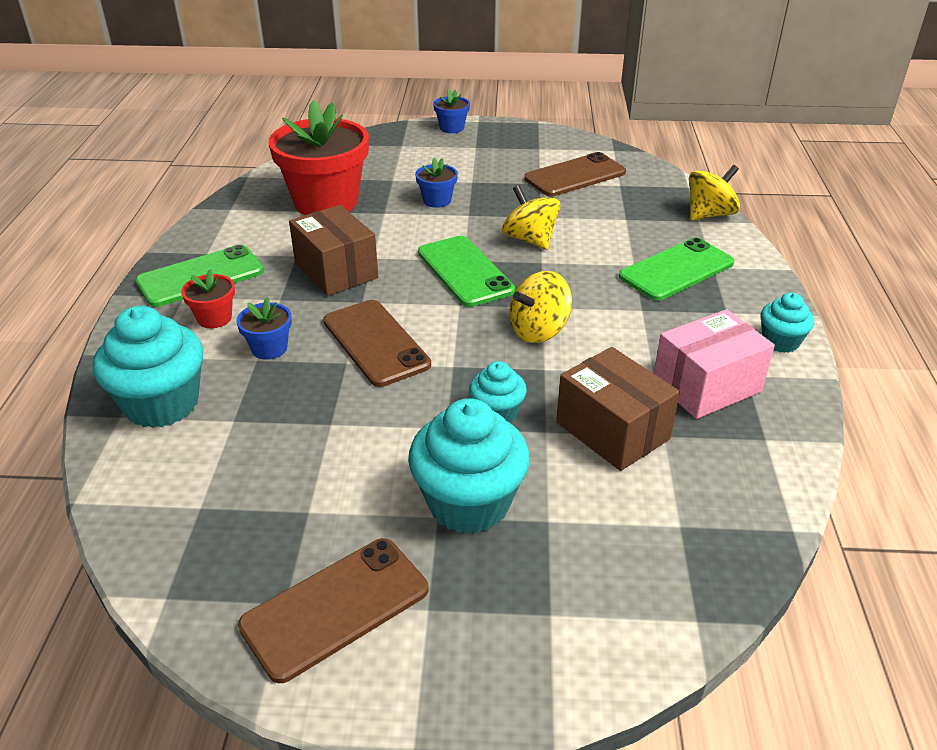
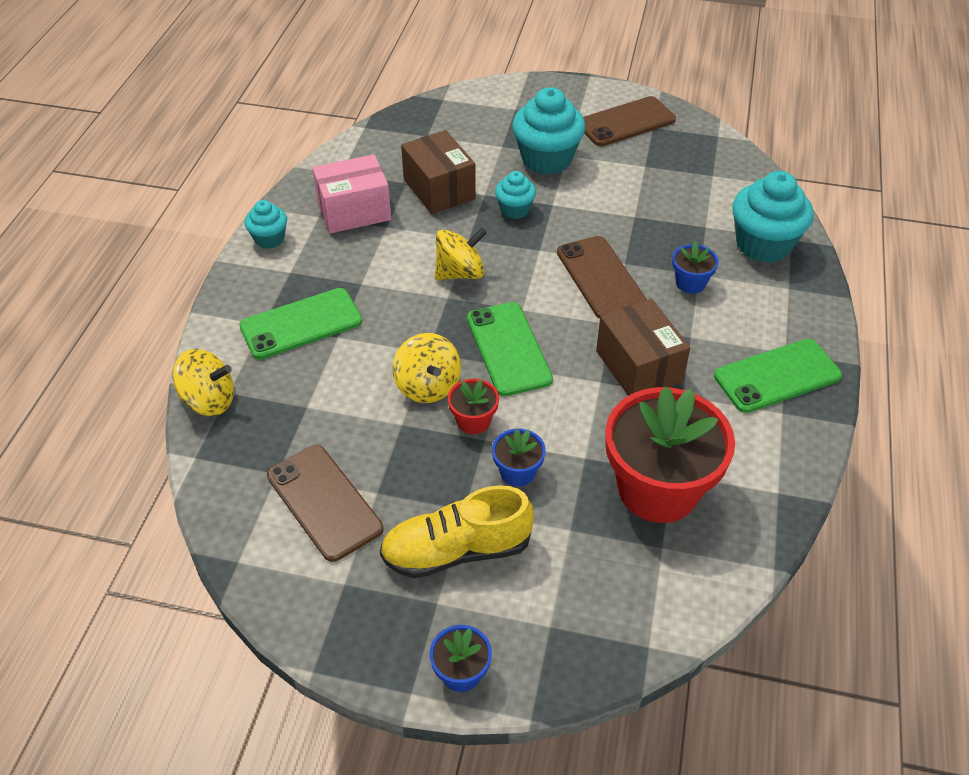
camera: 170 degrees left, 10 degrees up
red flower pot [181,269,235,328] -> red flower pot moved to [448,379,499,434]
brown phone [524,152,626,196] -> brown phone turned 75 degrees clockwise [267,445,383,562]
yellow spinning top [689,165,740,220] -> yellow spinning top turned 150 degrees counterclockwise [173,349,234,416]
none -> yellow shoe [380,485,534,578]

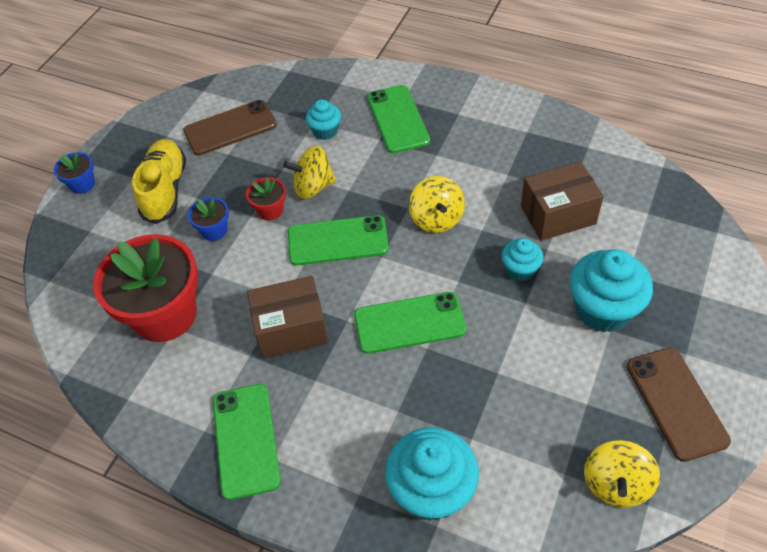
camera: 105 degrees right, 5 degrees up
yellow spinning top [173,349,234,416] -> yellow spinning top moved to [584,440,660,507]
turquoise cupcake [244,200,287,249] -> turquoise cupcake moved to [306,100,341,140]
pink box [312,154,391,234] -> none
brown phone [557,236,647,319] -> green phone [354,292,466,354]
blue flower pot [672,241,719,294] -> none

